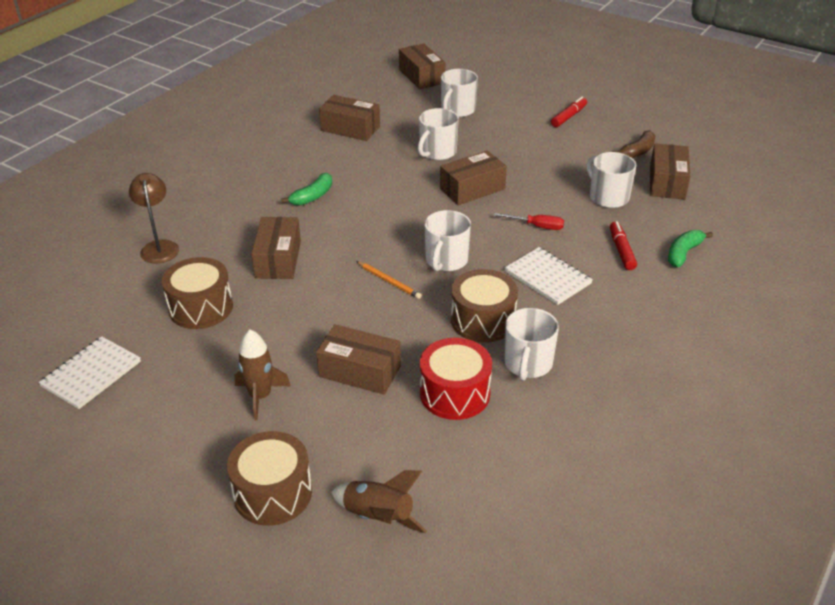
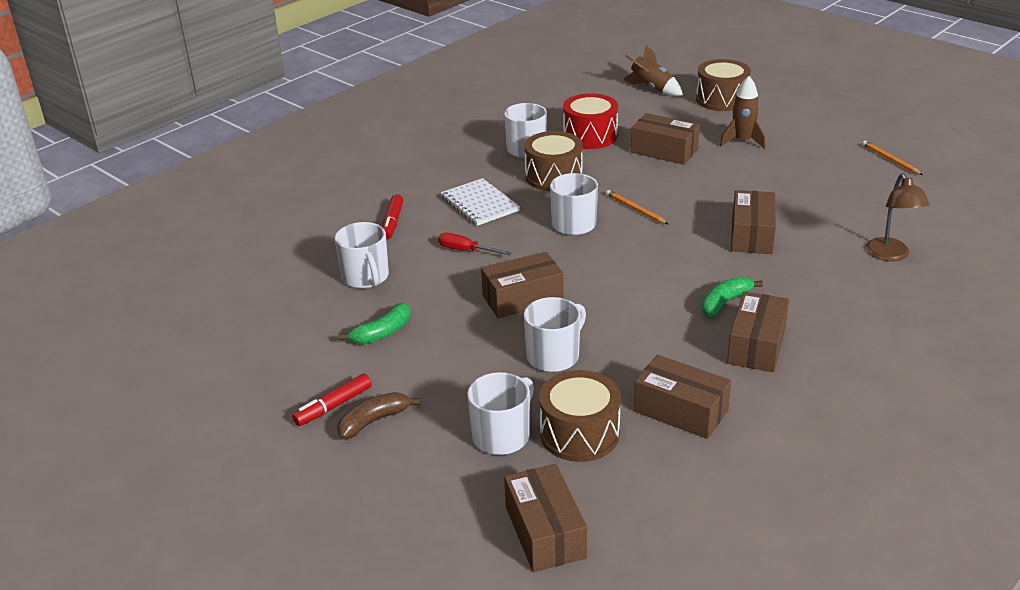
camera: 170 degrees left, 5 degrees down
white notebook [38,336,141,409] -> orange pencil [862,141,923,175]
brown drum [162,257,233,329] -> brown drum moved to [539,370,621,462]
brown banana [612,130,656,158] -> brown banana moved to [337,392,420,439]
brown box [650,143,690,199] -> brown box moved to [727,291,789,372]
green banana [668,230,713,267] -> green banana moved to [339,303,411,344]

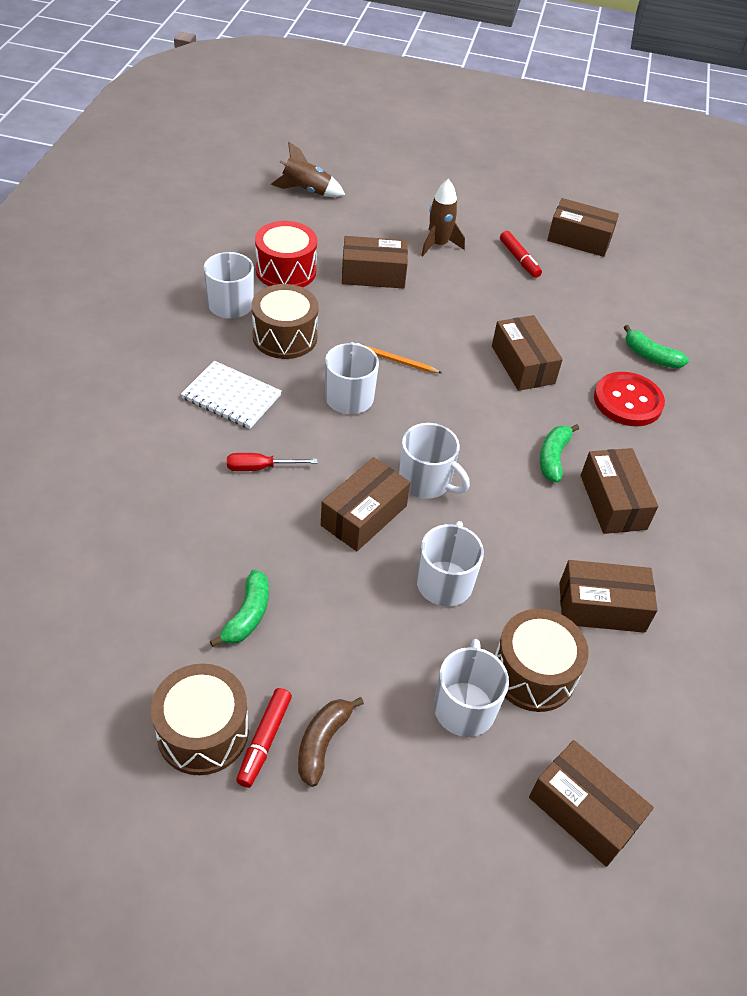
camera: 35 degrees left, 15 degrees up
white mug [335,222,389,289] -> white mug moved to [399,423,470,499]
red marker [382,194,403,240] -> red marker moved to [500,231,542,278]
brown drum [696,59,751,111] -> brown drum moved to [151,664,249,775]
orange pencil [862,141,923,175] -> brown box [547,198,619,257]
brown lamp [866,173,930,261] -> green banana [624,325,689,368]
none -> red button [594,372,665,426]

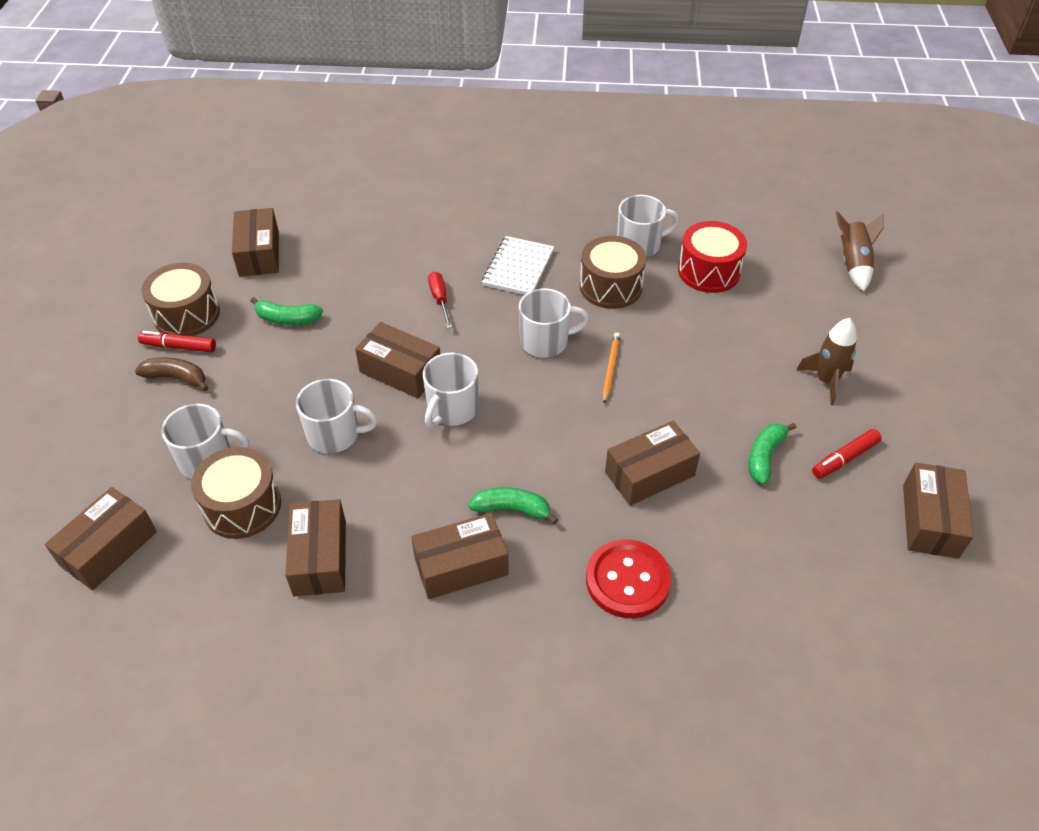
camera: 85 degrees right, 0 degrees up
brown box [342,236,408,289] -> brown box moved to [232,208,279,277]
green banana [624,325,689,368] -> green banana moved to [749,423,796,484]

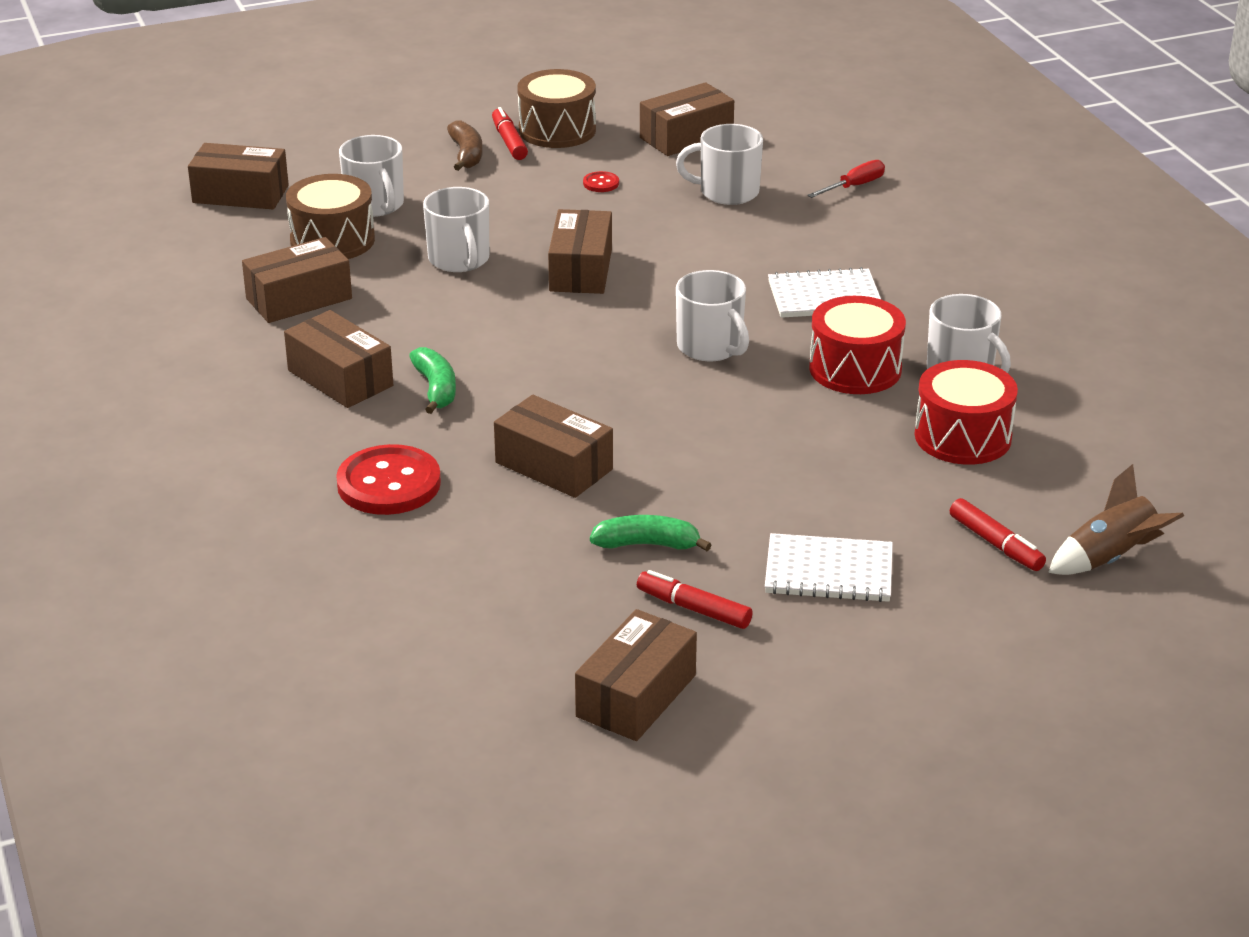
camera: 65 degrees right, 15 degrees down
green banana [250,297,323,325] -> red button [583,171,619,192]
white mug [423,353,478,428] -> white mug moved to [676,124,763,205]
red screwdriver [428,272,452,328] -> red screwdriver moved to [807,160,885,198]
brown drum [580,236,646,309] -> red drum [809,296,906,394]
orange pencil [603,333,620,403] -> none
brown rocket [796,318,857,405] -> white notebook [765,533,893,602]
brown box [903,463,974,559] -> brown box turned 45 degrees counterclockwise [575,609,697,741]
none -> red marker [950,498,1046,571]

